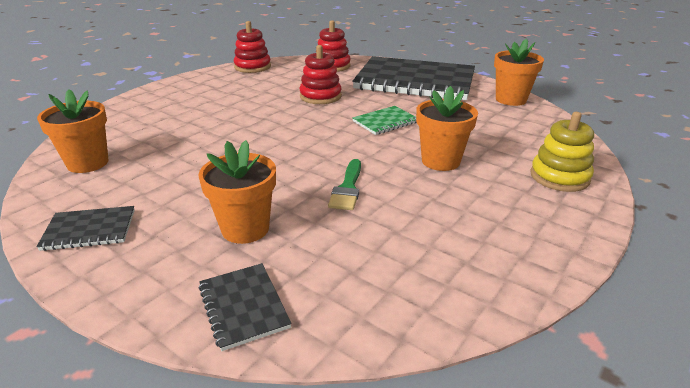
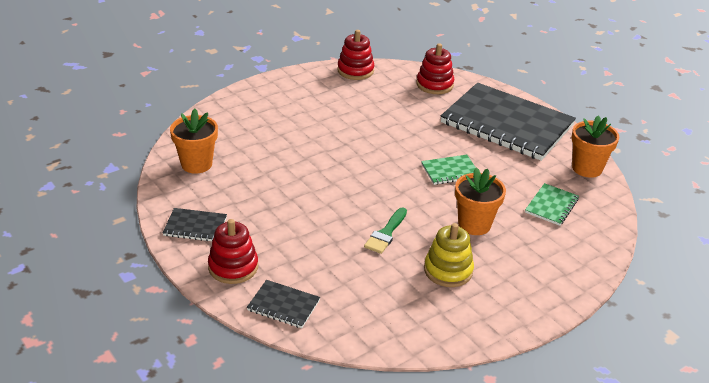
camera: 15 degrees right, 5 degrees up
orange flower pot [198,140,276,244] -> none
black notebook [198,263,292,351] -> black notebook turned 60 degrees counterclockwise [247,280,320,328]
red stacking toy [299,45,342,104] -> red stacking toy moved to [208,219,258,284]
yellow stacking toy [530,112,594,192] -> yellow stacking toy moved to [424,223,474,287]
none -> green notebook [525,183,579,226]

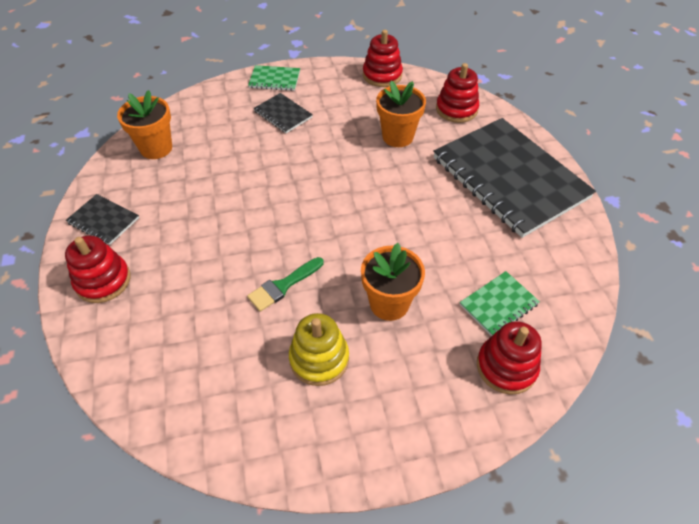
camera: 25 degrees right, 15 degrees up
black notebook [247,280,320,328] -> black notebook moved to [254,93,313,133]
green notebook [421,155,476,185] -> green notebook moved to [248,65,300,91]
orange flower pot [572,115,619,178] -> orange flower pot moved to [376,81,426,147]
none -> red stacking toy [477,321,542,395]

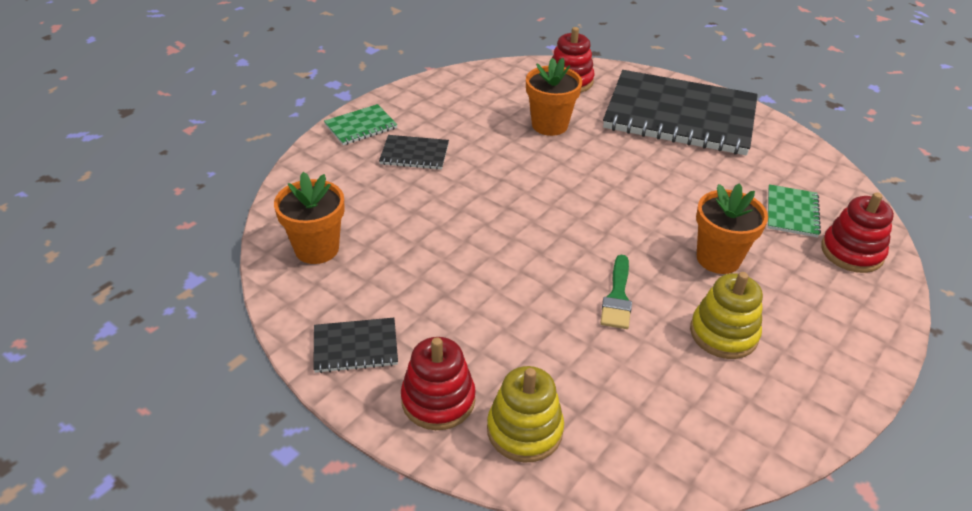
camera: 40 degrees left, 10 degrees down
red stacking toy [363,30,403,87] -> none
none -> yellow stacking toy [487,366,564,463]

